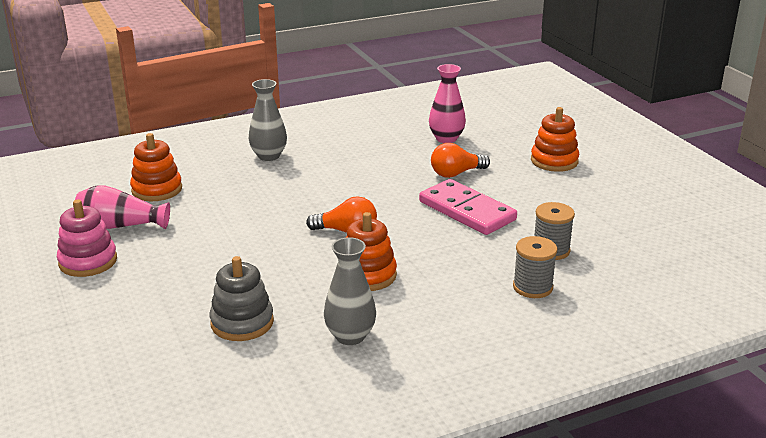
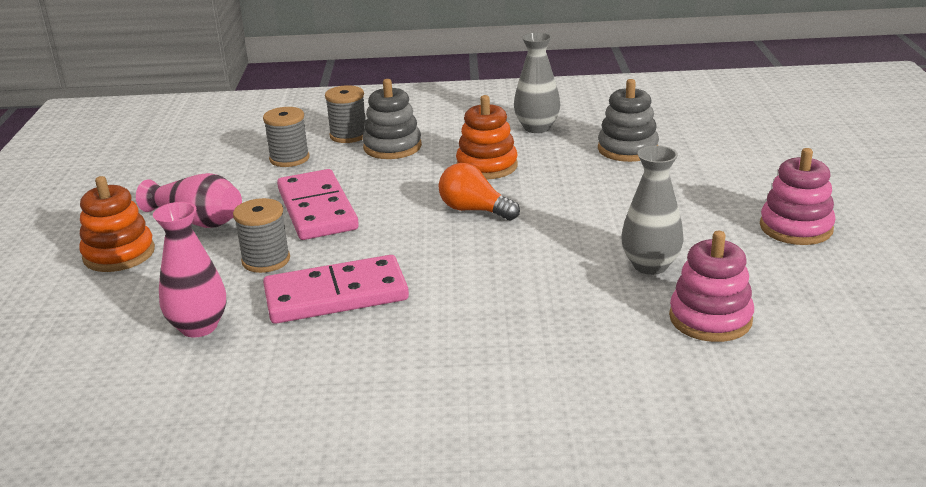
camera: 155 degrees left, 0 degrees up
pink vase [75,185,170,229] -> pink vase moved to [136,173,242,228]
orange stacking toy [130,133,182,201] -> pink stacking toy [669,231,754,342]
grey vase [248,79,287,161] -> grey vase moved to [621,146,684,275]
orange light bulb [431,143,490,178] -> grey spool [233,198,290,273]
none -> pink domino [263,255,409,324]
none -> grey stacking toy [362,79,422,159]

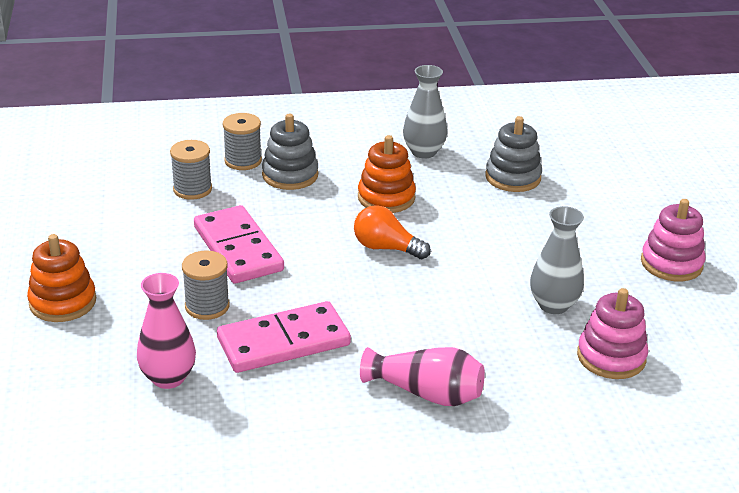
camera: 10 degrees left, 5 degrees up
pink vase [136,173,242,228] -> pink vase moved to [360,347,485,406]

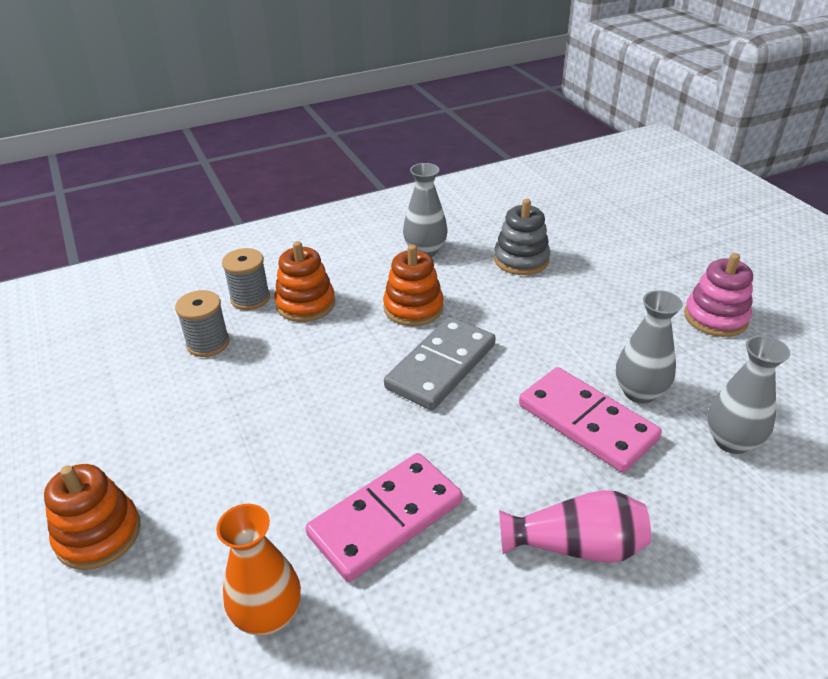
camera: 15 degrees left, 5 degrees up
pink vase [137,273,196,389] -> orange vase [216,504,301,636]
grey spool [182,250,230,320] -> none
pink domino [194,205,284,284] -> pink domino moved to [519,367,662,473]
grey stacking toy [262,113,318,190] -> orange stacking toy [274,241,335,322]
orange light bulb [354,205,431,259] -> grey domino [384,316,496,410]
pink stacking toy [577,288,648,379] -> grey vase [707,335,790,454]

